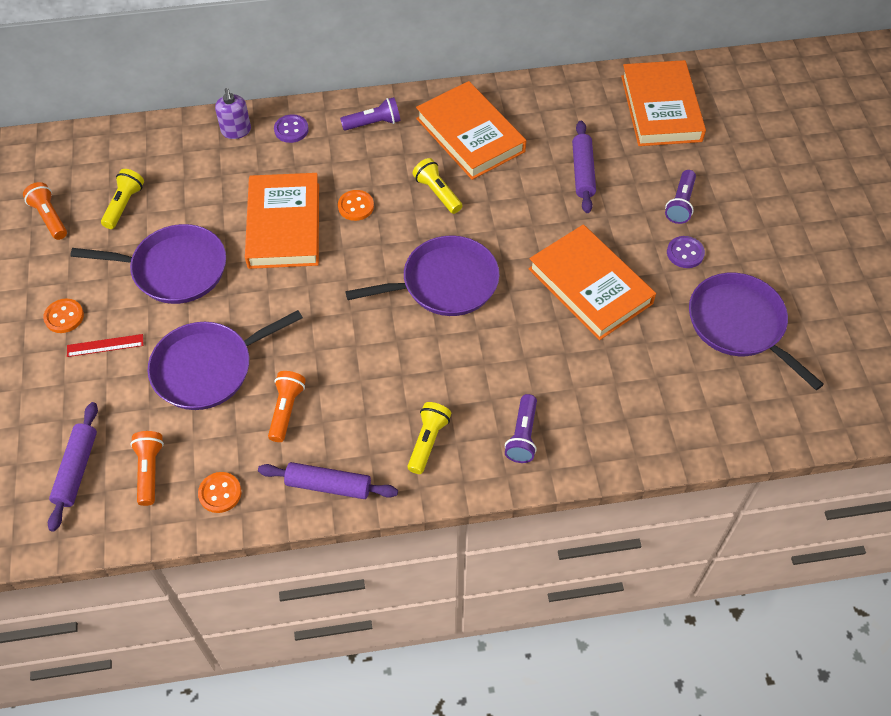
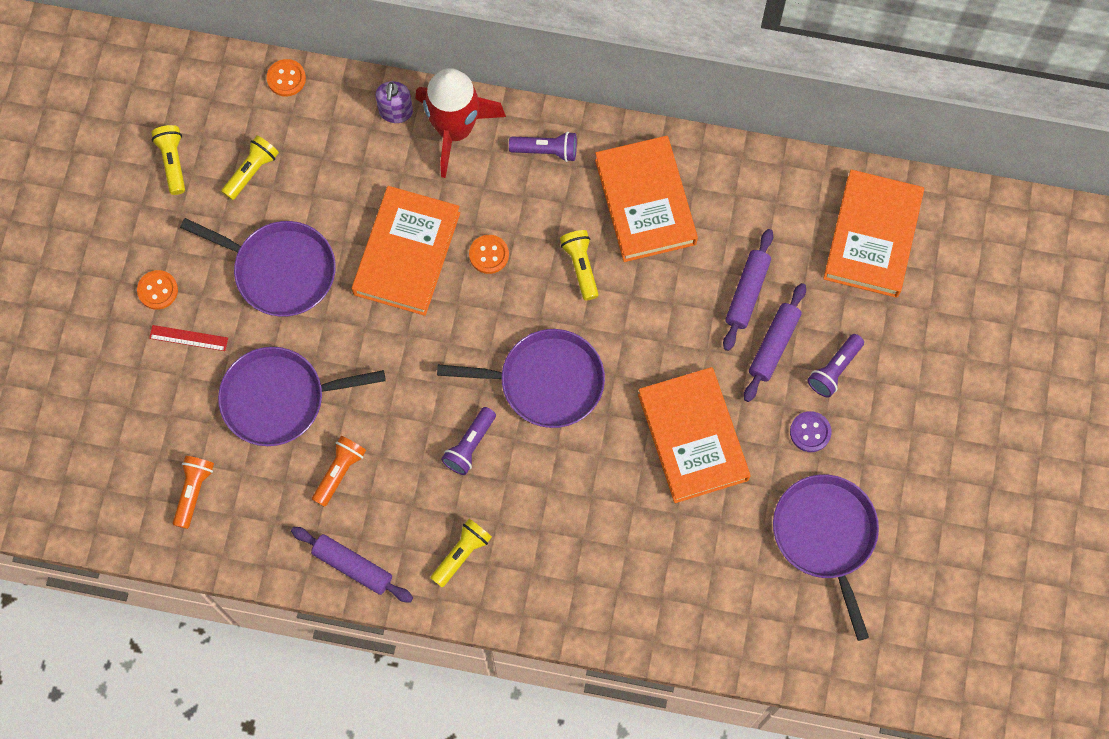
camera: 20 degrees right, 15 degrees up
orange flashlight [23,182,67,240] -> yellow flashlight [151,125,185,195]
purple rolling pin [48,402,98,532] -> purple rolling pin moved to [744,283,806,402]
orange button [198,472,241,513] -> orange button moved to [267,59,306,96]
purple button [274,114,309,143] -> red rocket [415,68,506,178]
purple flashlight [505,394,537,463] -> purple flashlight moved to [441,407,496,475]

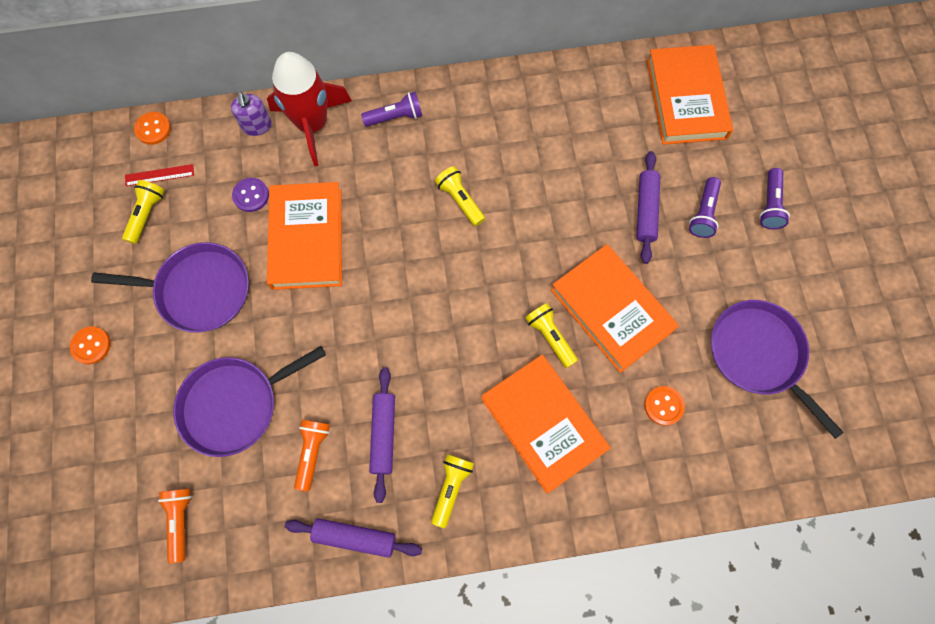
camera: 20 degrees left, 0 degrees up
red ruler [149,325,228,351] -> red ruler moved to [125,164,194,186]
yellow flashlight [151,125,185,195] -> yellow flashlight moved to [525,303,578,368]
purple pan [437,329,605,428] -> none
purple flashlight [441,407,496,475] -> purple flashlight moved to [759,168,790,229]
orange button [469,235,509,274] -> orange button moved to [644,386,685,426]
orange book [595,136,698,262] -> orange book moved to [481,355,611,493]
purple rolling pin [723,229,773,351] -> purple rolling pin moved to [369,367,395,503]
purple button [790,411,832,452] -> purple button moved to [232,178,269,212]

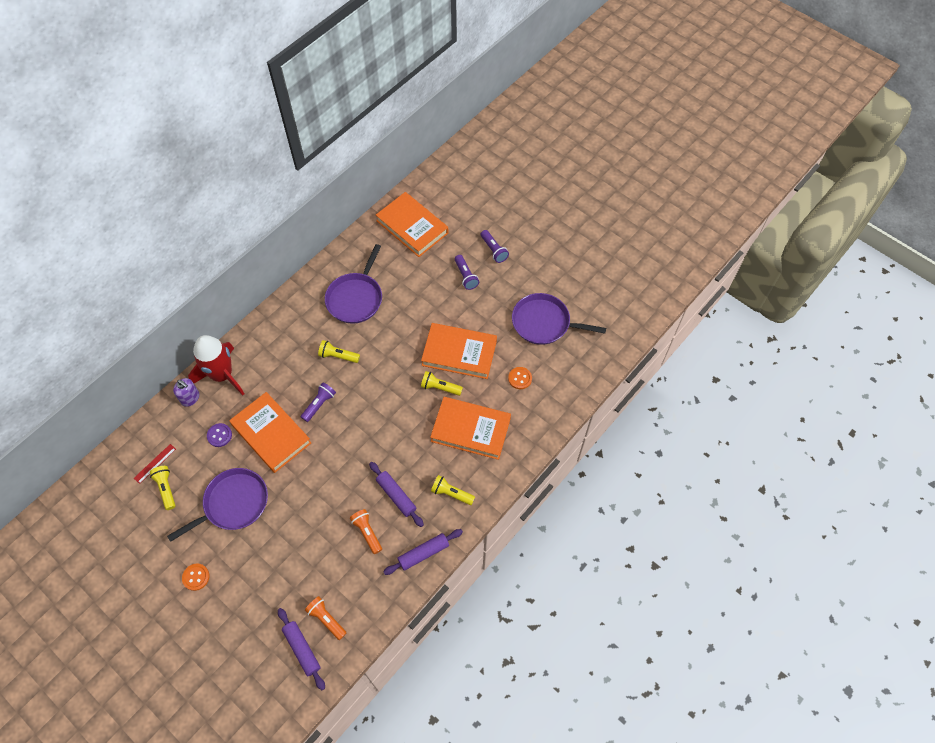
camera: 40 degrees left, 10 degrees down
orange button [134,112,171,145] -> none
purple pan [173,346,326,457] -> purple pan moved to [325,244,382,324]
purple flashlight [361,91,422,127] -> purple flashlight moved to [301,382,336,422]
yellow flashlight [431,454,474,528] -> yellow flashlight turned 45 degrees counterclockwise [431,475,475,505]
purple rolling pin [636,151,660,264] -> purple rolling pin moved to [278,608,325,690]

